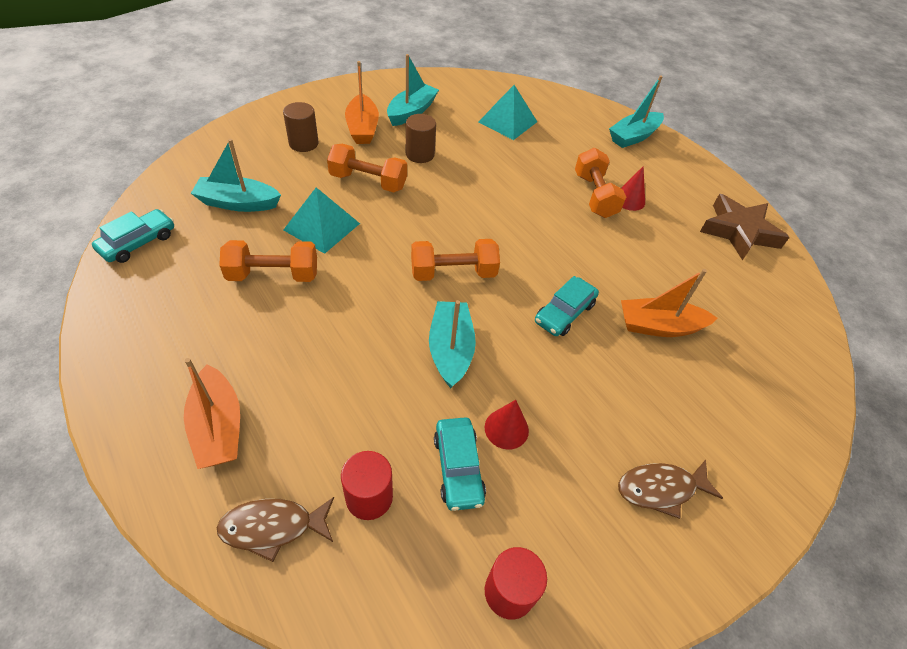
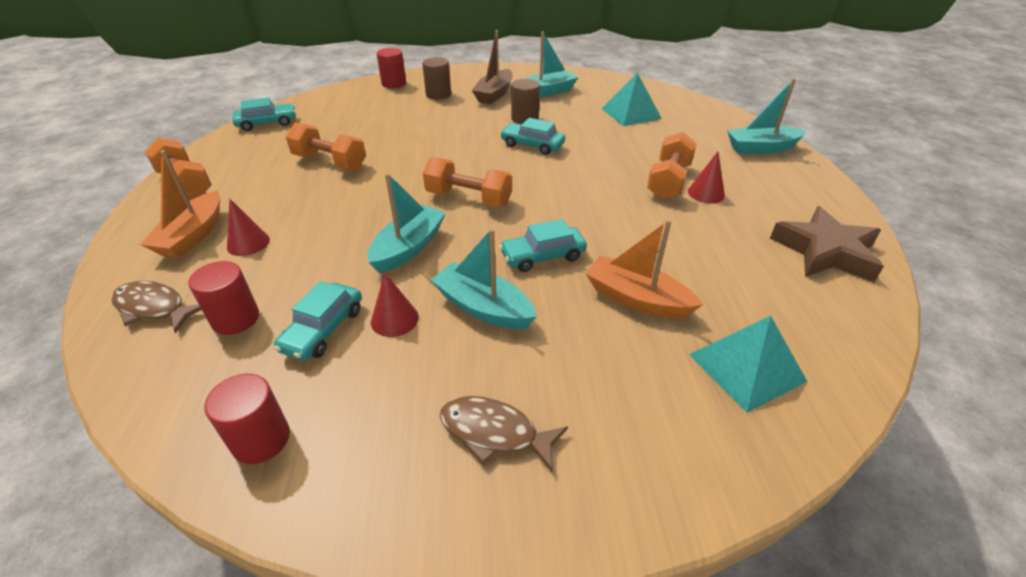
camera: 35 degrees right, 10 degrees down
turquoise boat [191,139,281,212] -> turquoise boat moved to [431,228,537,329]
turquoise pyramid [284,187,360,254] -> turquoise pyramid moved to [689,316,808,413]
orange dumbbell [327,144,407,192] -> orange dumbbell moved to [145,138,212,199]
orange boat [345,61,379,144] -> brown boat [472,30,513,104]
none -> red cone [227,199,270,256]
none -> red cylinder [376,48,406,88]
none -> turquoise car [500,118,565,155]

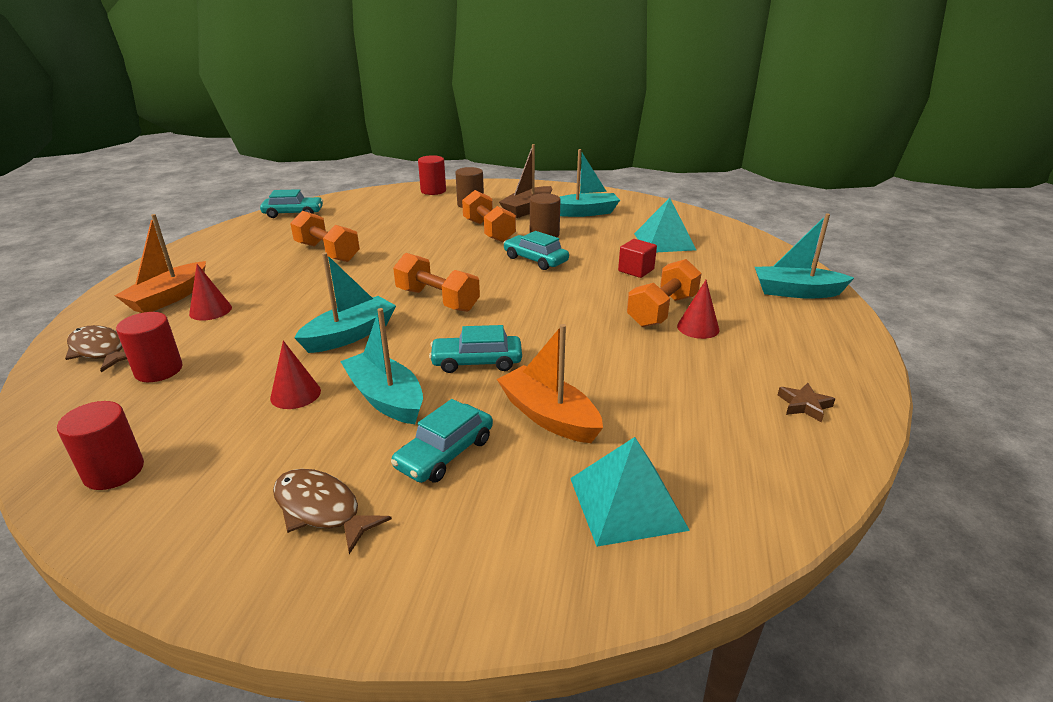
camera: 15 degrees right, 10 degrees down
orange dumbbell [145,138,212,199] -> orange dumbbell moved to [462,190,516,242]
turquoise car [274,281,362,361] -> turquoise car moved to [391,399,493,483]
brown star [770,206,884,282] -> brown star [778,383,835,423], size x0.43
none -> red cube [618,239,657,278]

